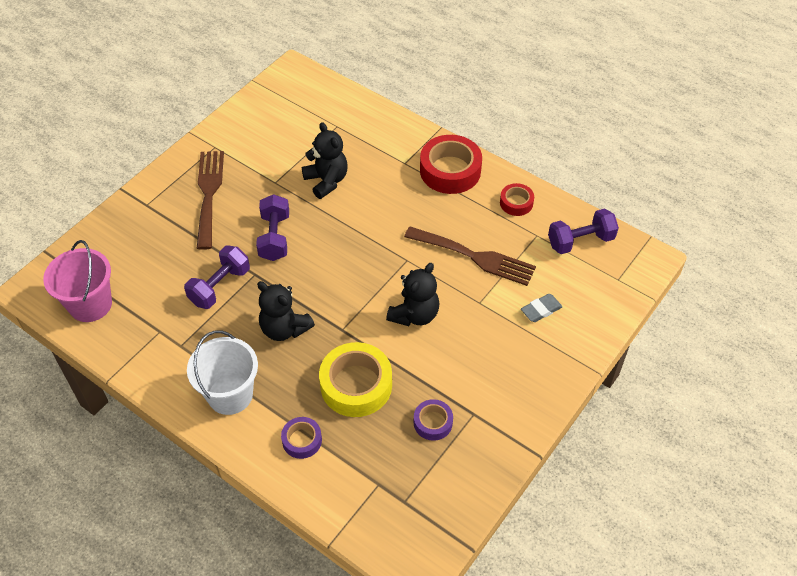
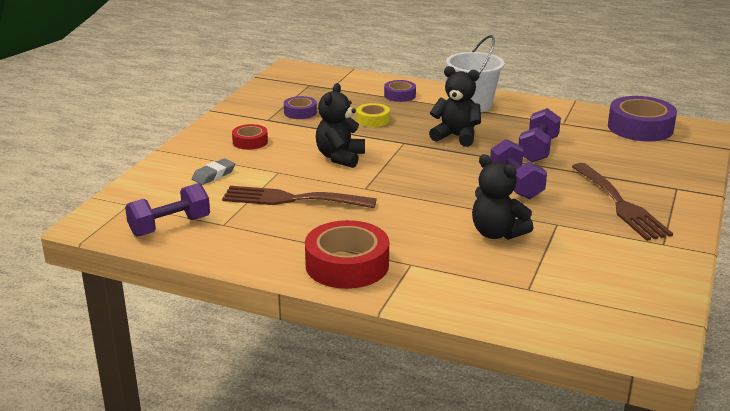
camera: 165 degrees right, 25 degrees down
pink bucket [43,240,112,322] -> purple tape [608,96,677,142]
yellow tape [319,342,392,417] -> yellow tape [356,103,390,127], size x0.53
red tape [500,183,534,216] -> red tape moved to [232,124,268,150]

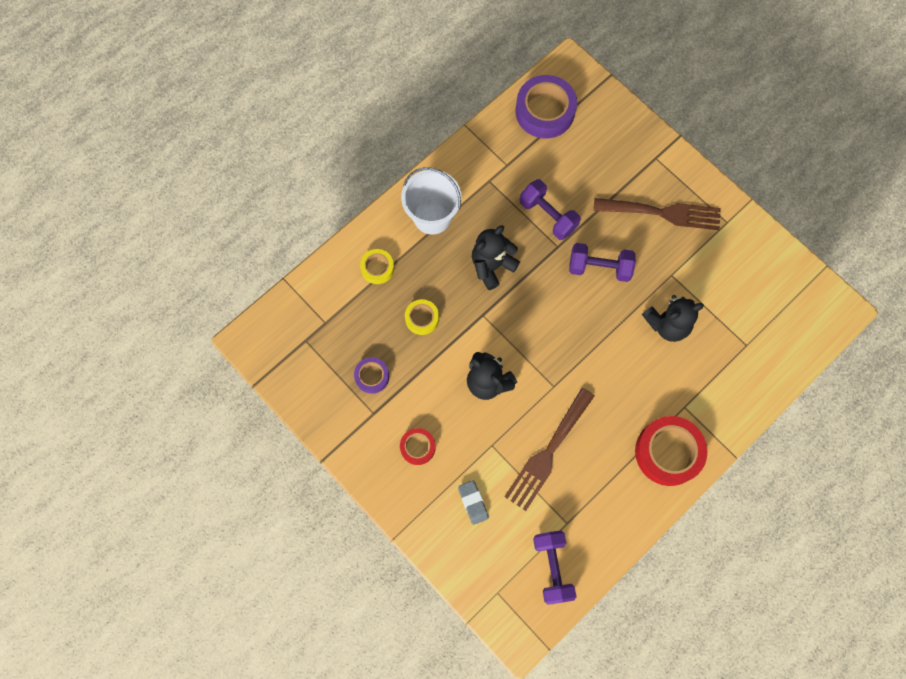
camera: 65 degrees left, 45 degrees up
purple tape [384,80,416,102] -> yellow tape [360,249,394,284]

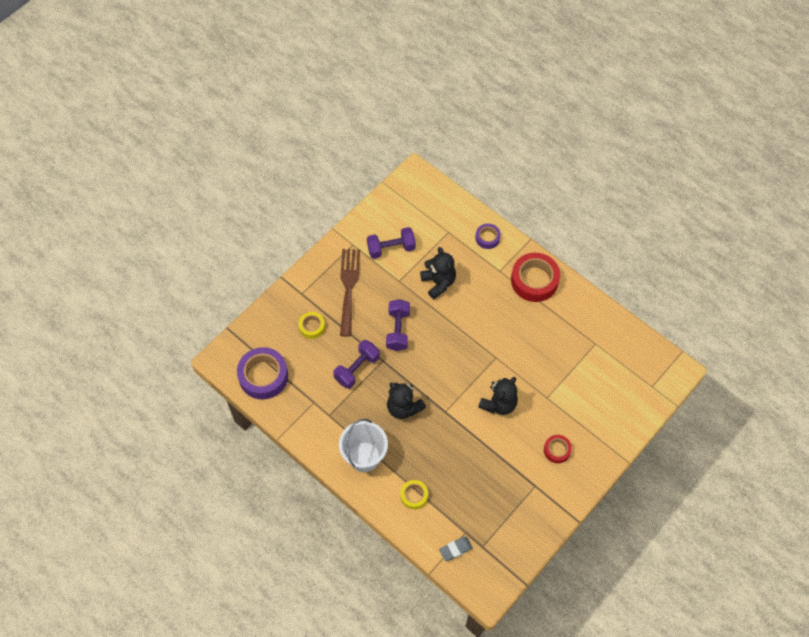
camera: 95 degrees left, 10 degrees down
purple tape [354,357,389,394] -> purple tape moved to [475,224,501,249]
yellow tape [405,299,439,335] -> yellow tape moved to [299,312,325,339]
grey eraser [458,480,489,525] -> grey eraser moved to [439,536,473,561]
brown fork [504,388,594,511] -> none
purple dumbbell [533,530,576,605] -> purple dumbbell moved to [367,227,416,259]

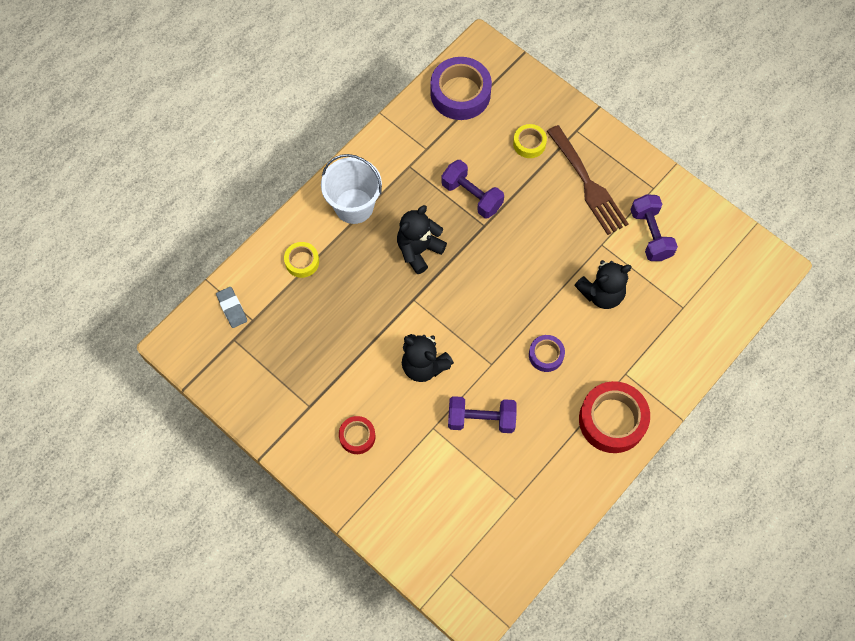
camera: 90 degrees right, 5 degrees up
brown fork [340,249,360,337] -> brown fork turned 60 degrees clockwise [547,125,628,235]
purple dumbbell [386,299,410,351] -> purple dumbbell moved to [448,396,517,433]
purple tape [475,224,501,249] -> purple tape moved to [529,335,565,372]

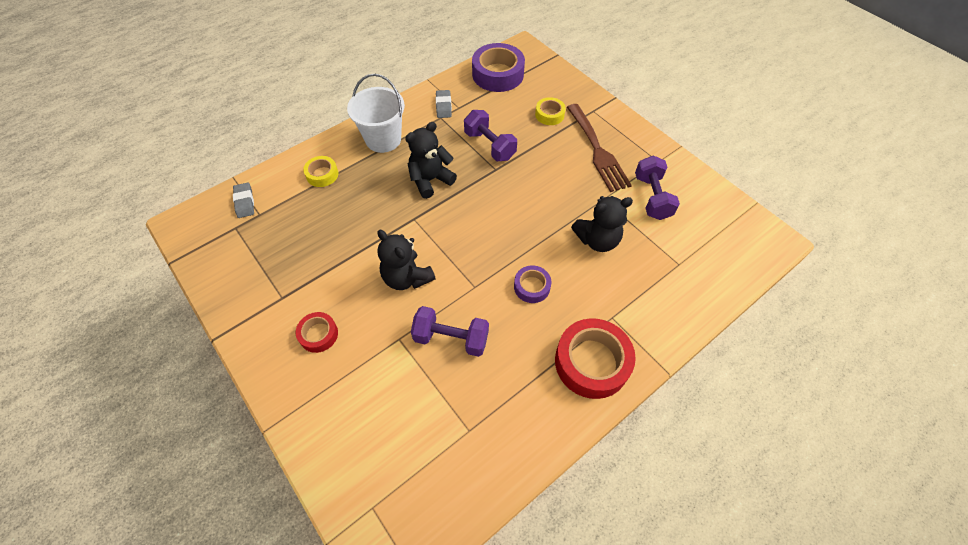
camera: 10 degrees right, 10 degrees down
none -> grey eraser [436,90,452,118]

